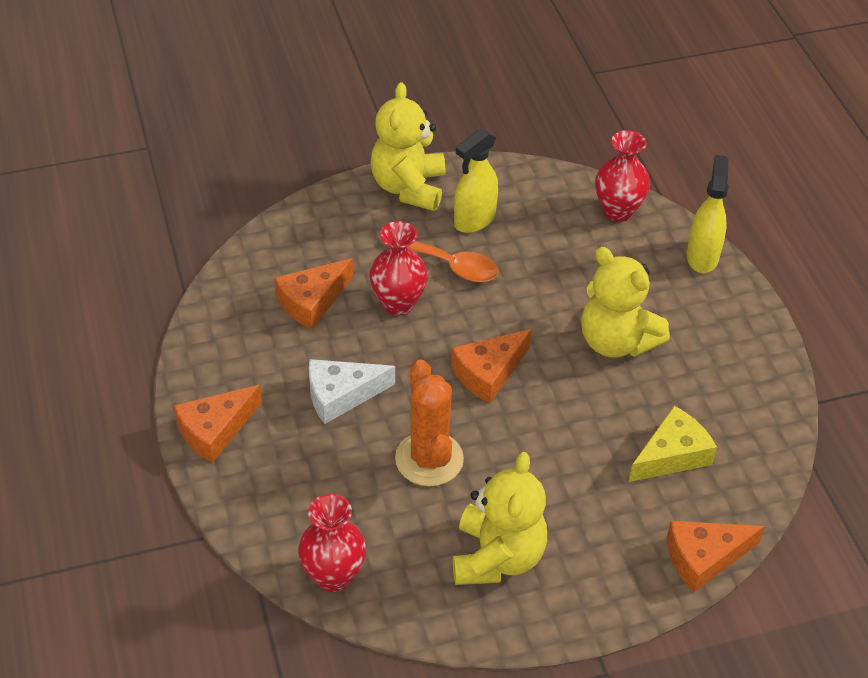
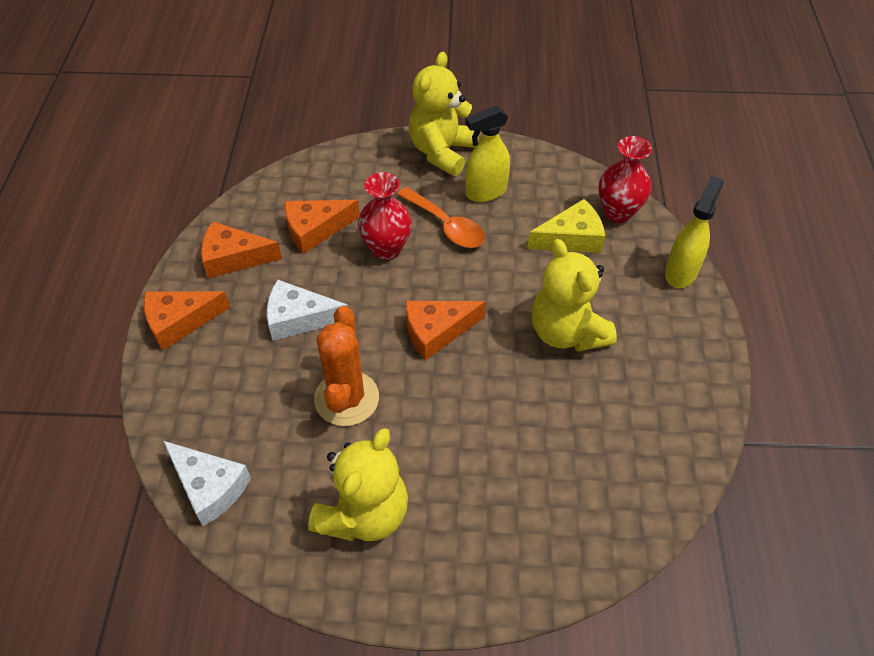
camera: 20 degrees right, 5 degrees up
red vase [298,494,366,592] -> white cheese [163,441,251,526]
yellow cheese [629,406,717,482] -> yellow cheese moved to [527,199,605,253]
orange cheese [667,520,765,592] -> orange cheese moved to [201,221,282,278]

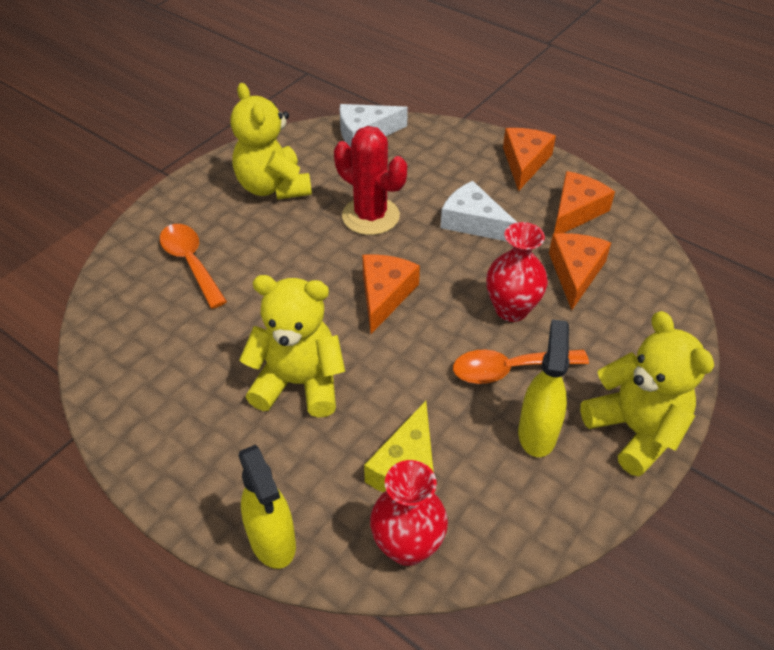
camera: 125 degrees right, 5 degrees down
white cheese [267,280,348,341] -> white cheese turned 90 degrees counterclockwise [441,181,517,241]
orange cactus [314,306,379,426] -> red cactus [334,126,407,235]
none -> orange spoon [160,224,227,309]

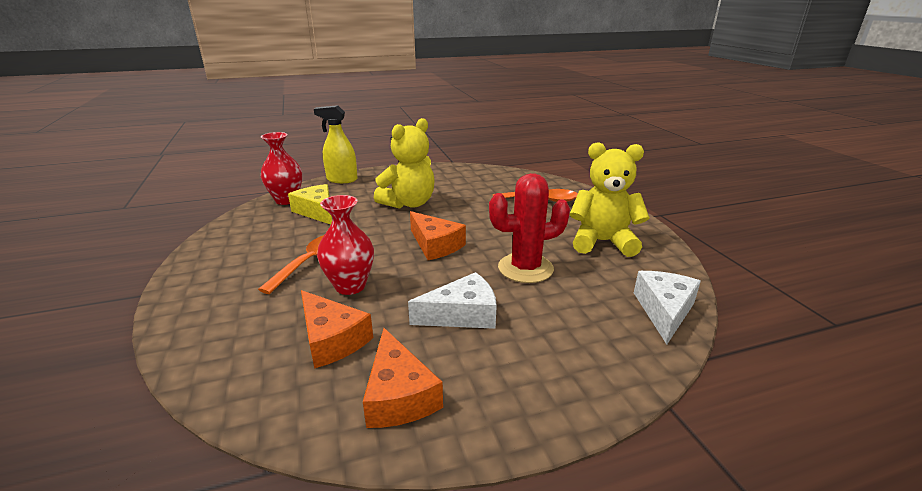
camera: 125 degrees right, 20 degrees down
orange cheese [503,128,556,191] -> none
yellow spray bottle [518,319,570,457] -> none
yellow teddy bear [580,311,714,477] -> none

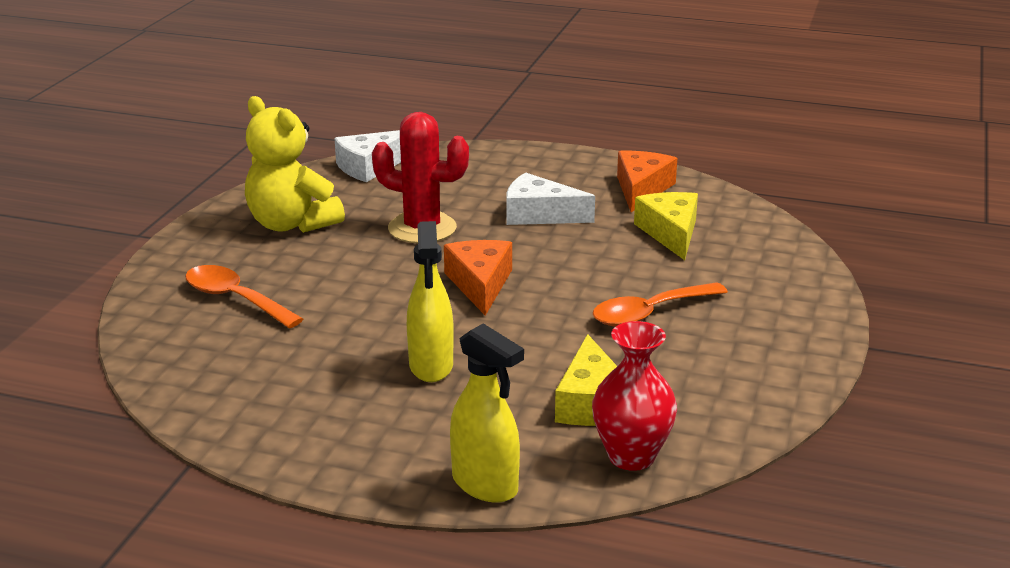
camera: 145 degrees left, 0 degrees up
orange cheese [301,290,373,369] -> yellow cheese [634,192,698,260]
red vase [317,195,374,295] -> none
yellow teddy bear [374,118,435,209] -> yellow spray bottle [407,221,454,382]

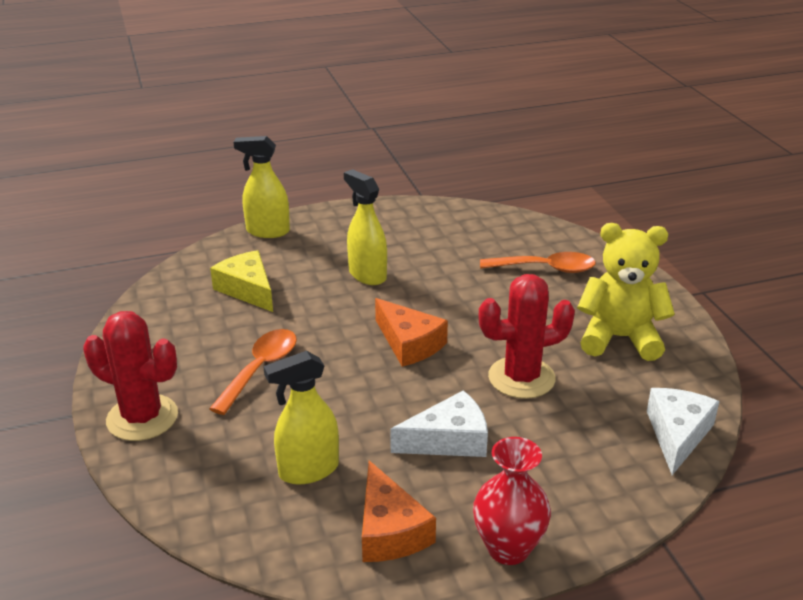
camera: 145 degrees right, 5 degrees up
red vase [592,321,677,471] -> red vase moved to [473,437,551,565]
yellow cheese [634,192,698,260] -> yellow spray bottle [263,351,339,484]
none -> red cactus [83,311,178,441]

